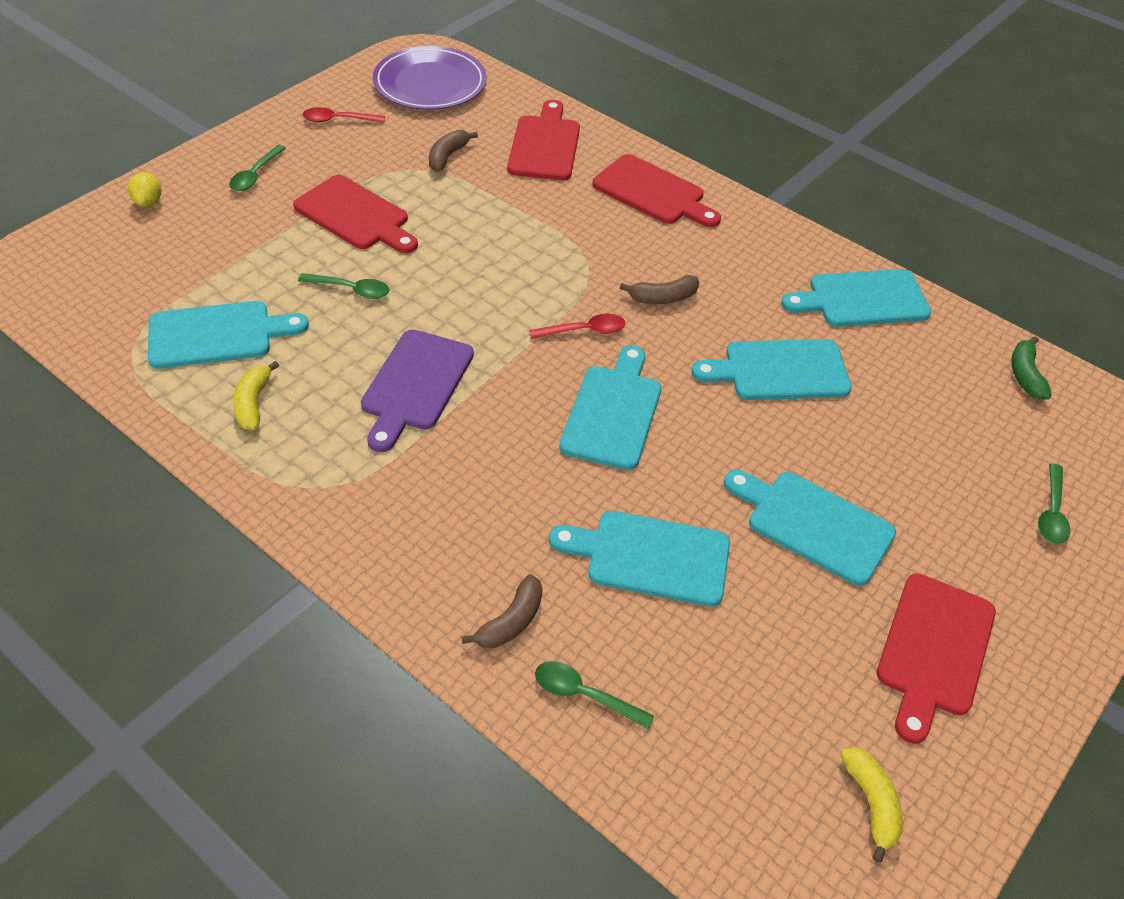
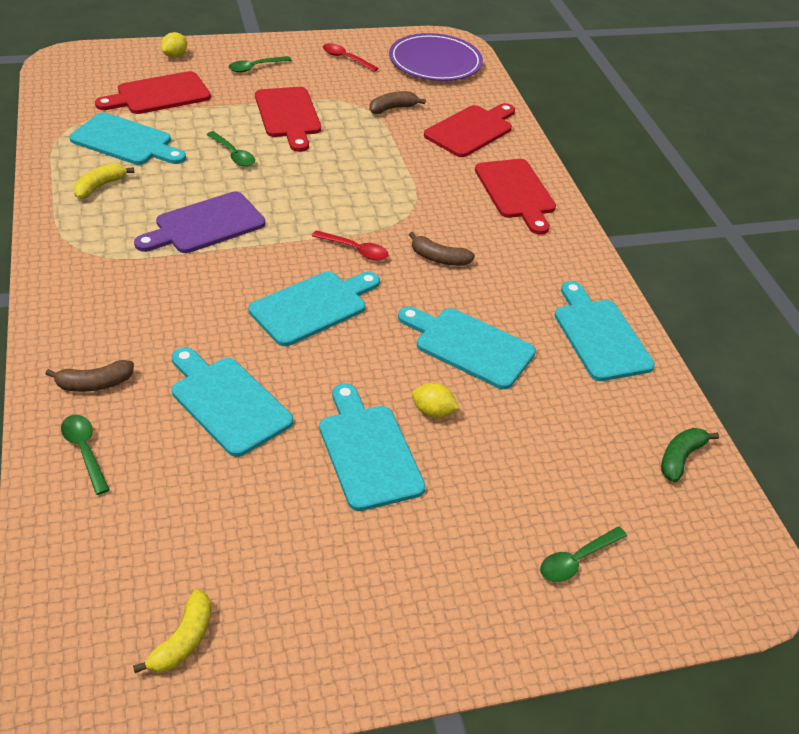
camera: 35 degrees right, 5 degrees down
turquoise cutting board [781,269,932,327] -> turquoise cutting board turned 45 degrees clockwise [554,281,655,381]
red cutting board [877,573,996,744] -> red cutting board moved to [95,71,211,114]
none -> yellow lemon [412,383,459,418]

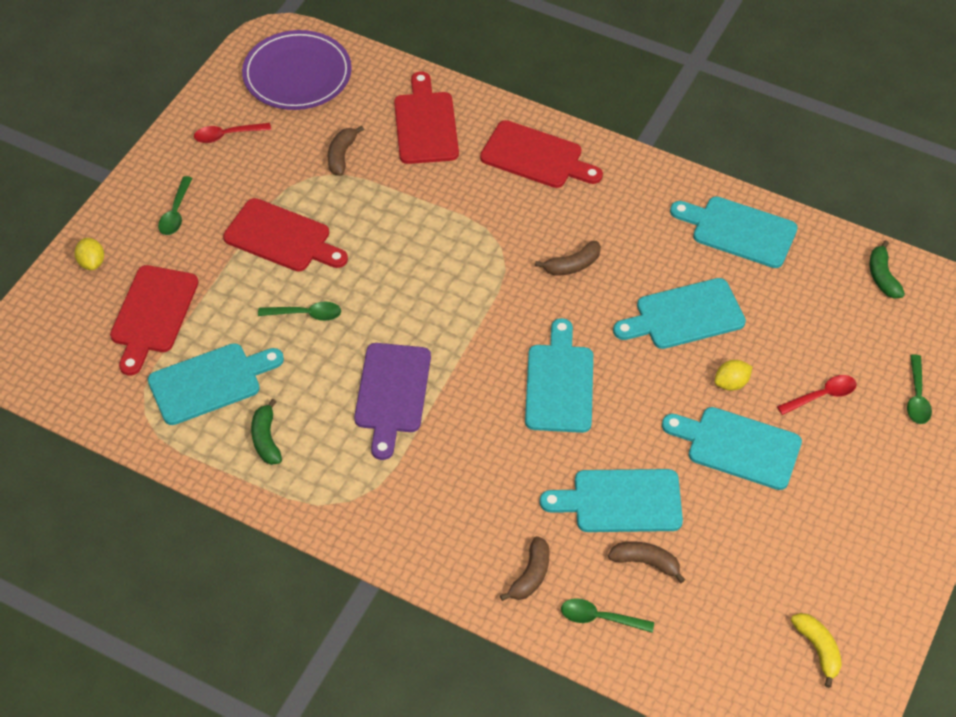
camera: 45 degrees left, 10 degrees up
yellow banana [74,163,134,199] -> green banana [251,399,282,465]
red spoon [312,230,389,261] -> red spoon moved to [777,375,857,415]
none -> brown banana [608,541,685,583]

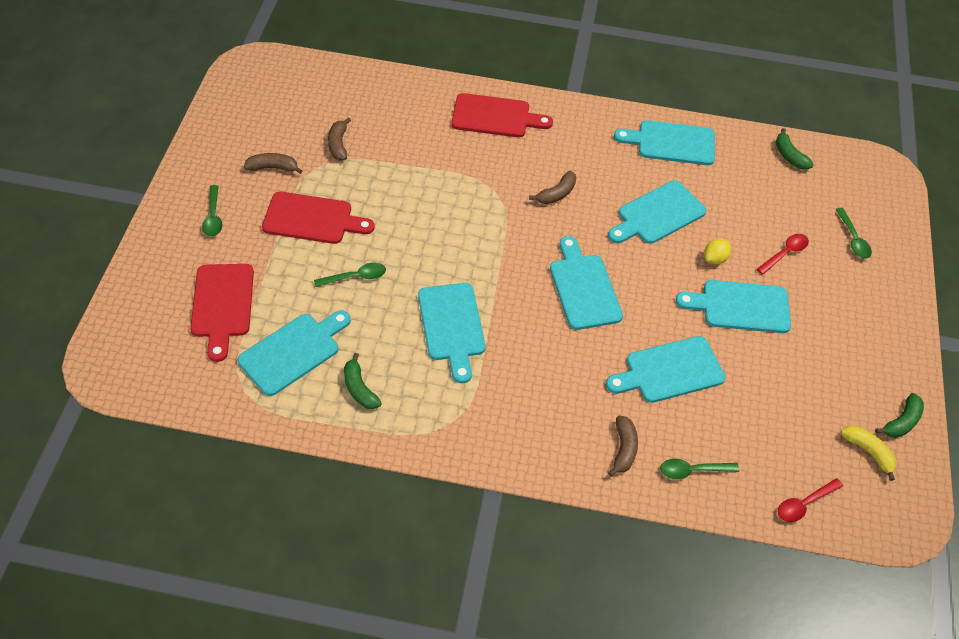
camera: 20 degrees left, 0 degrees up
yellow lemon [74,238,104,270] -> none
red spoon [194,123,271,143] -> red spoon moved to [778,478,843,522]
purple plate [242,30,352,110] -> none
purple cutting board [354,343,431,460] -> turquoise cutting board [418,283,486,383]
red cutting board [394,71,459,164] -> none
brown banana [608,541,685,583] -> brown banana moved to [244,153,302,174]
none -> green banana [875,393,924,438]

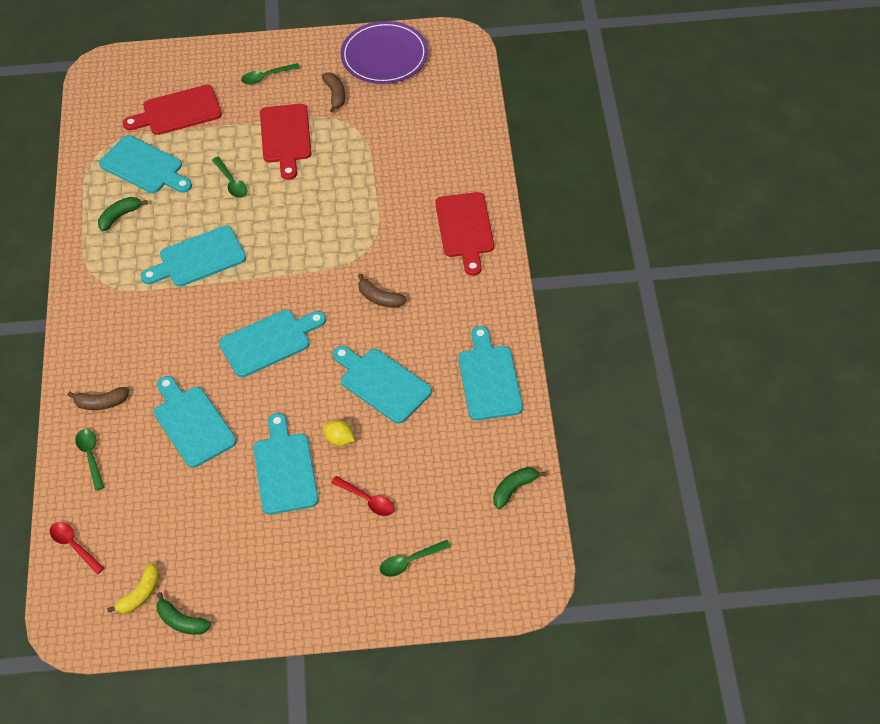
camera: 80 degrees right, 0 degrees up
brown banana [328,117,351,161] -> none
none -> purple plate [340,21,428,84]

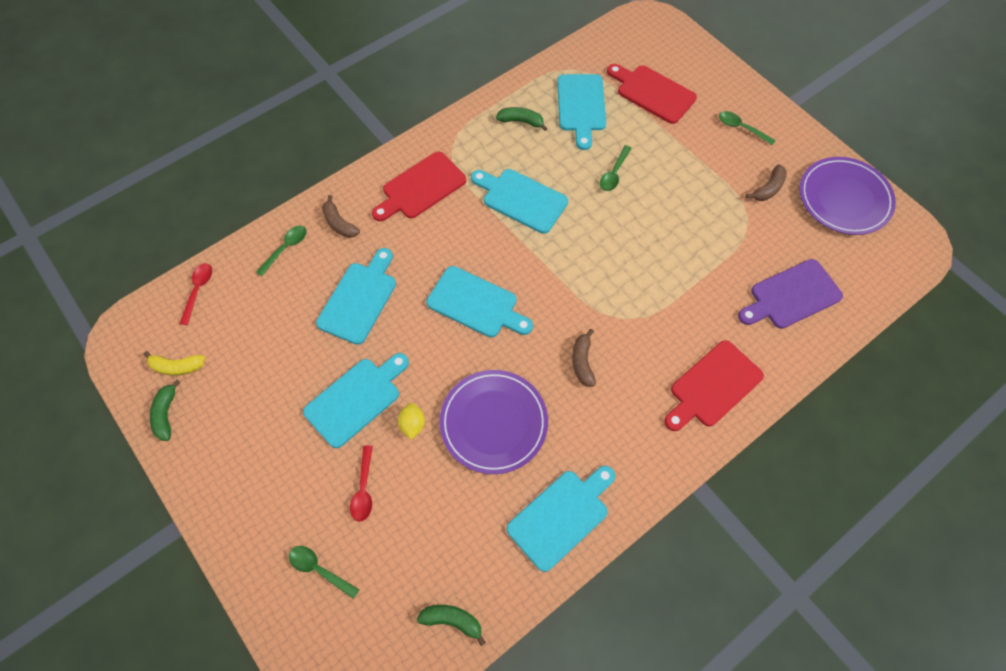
camera: 55 degrees right, 10 degrees up
red cutting board [260,104,311,180] -> red cutting board moved to [372,152,466,221]
turquoise cutting board [332,346,432,424] -> purple plate [439,370,548,474]
none -> purple cutting board [738,259,843,329]

